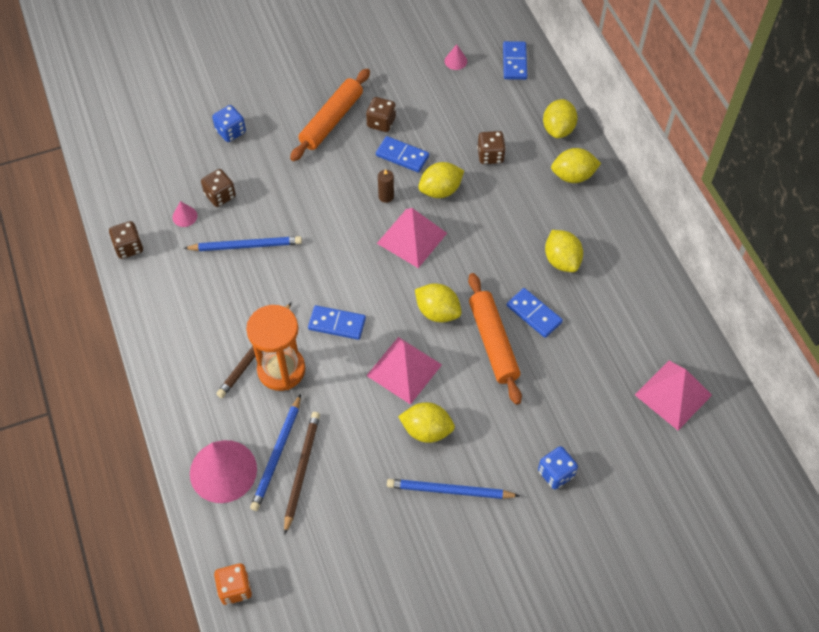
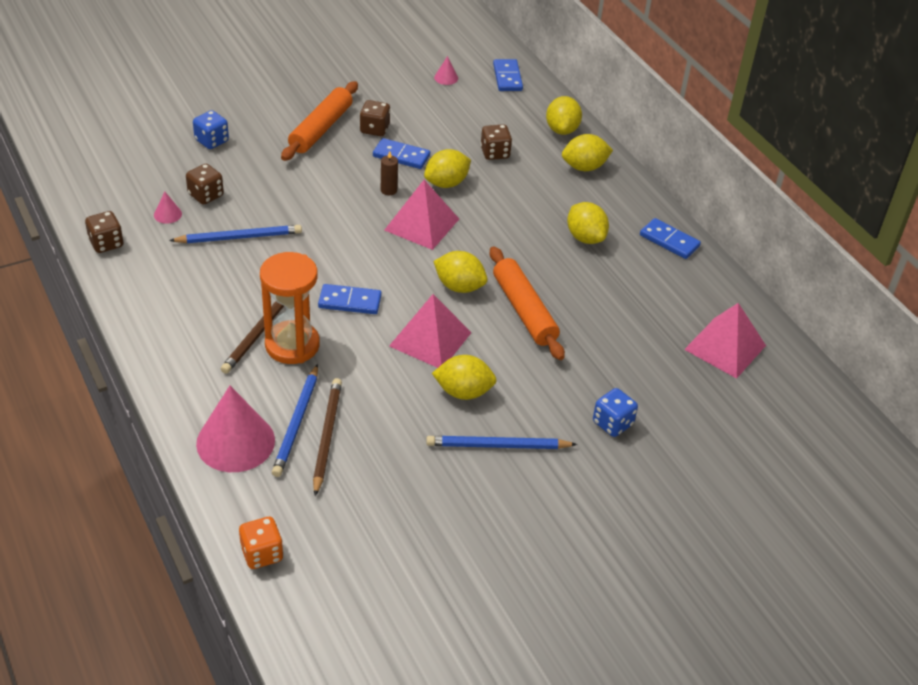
camera: 10 degrees left, 15 degrees down
blue domino [507,288,563,338] -> blue domino moved to [640,218,701,259]

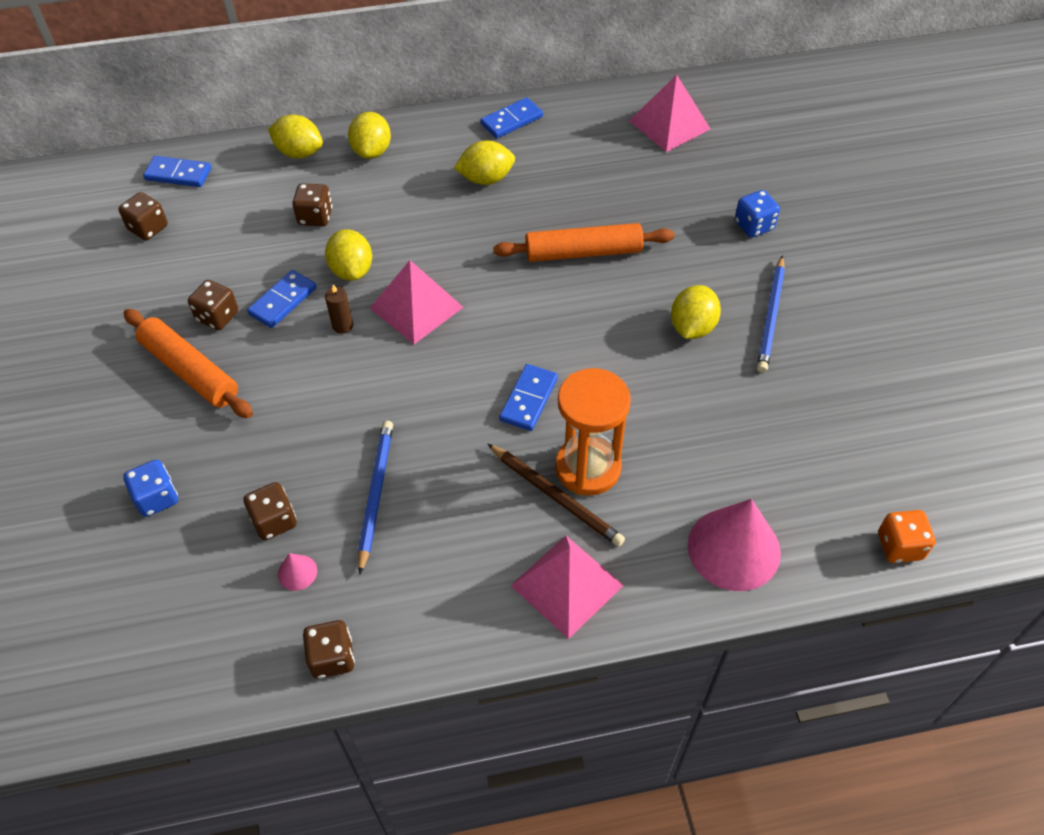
camera: 70 degrees left, 10 degrees up
blue pencil [272,364,318,477] -> none
brown pencil [313,378,342,496] -> none
pink pyramid [389,294,472,368] -> pink pyramid moved to [511,536,624,639]
yellow lemon [433,251,488,293] -> none
pink cone [434,56,458,85] -> brown dice [118,192,168,240]

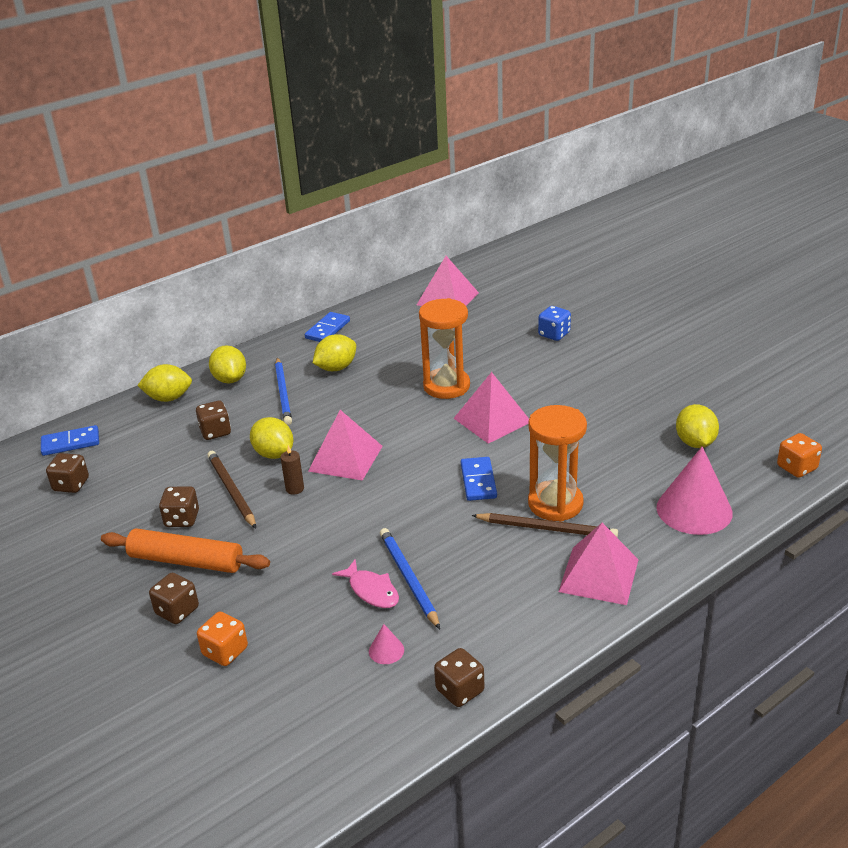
camera: 25 degrees left, 20 degrees down
blue dice [123,459,178,517] -> orange dice [197,612,248,666]
brown dice [244,482,297,540] -> brown dice moved to [149,573,199,624]
blue domino [247,270,317,328] -> brown pencil [207,451,256,528]
orange rolling pin [493,223,675,262] -> orange hourglass [419,298,470,399]
yellow lemon [671,285,721,339] -> yellow lemon moved to [676,404,719,448]
blue pencil [757,255,785,373] -> blue pencil moved to [275,357,292,425]
none -> pink fish [332,559,399,608]
none -> pink pyramid [454,372,529,444]

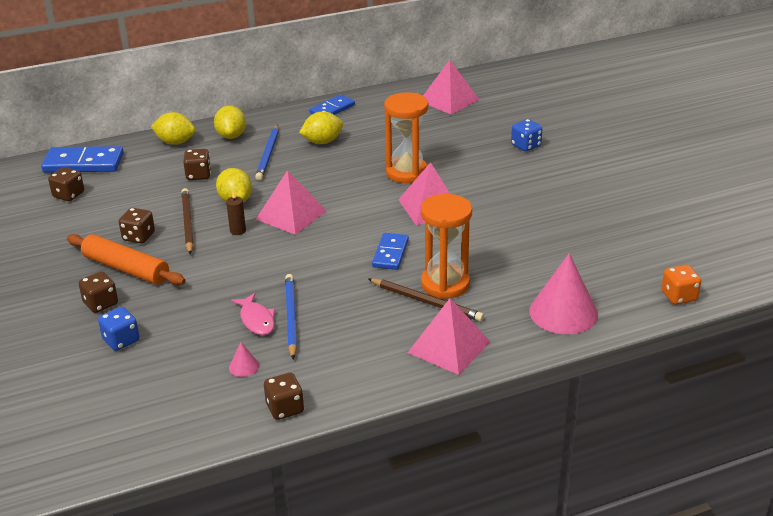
camera: 15 degrees right, 0 degrees up
blue domino [41,425,99,456] -> blue domino [41,146,124,173], size x1.58
orange dice [197,612,248,666] -> blue dice [98,307,140,351]
yellow lemon [676,404,719,448] -> none

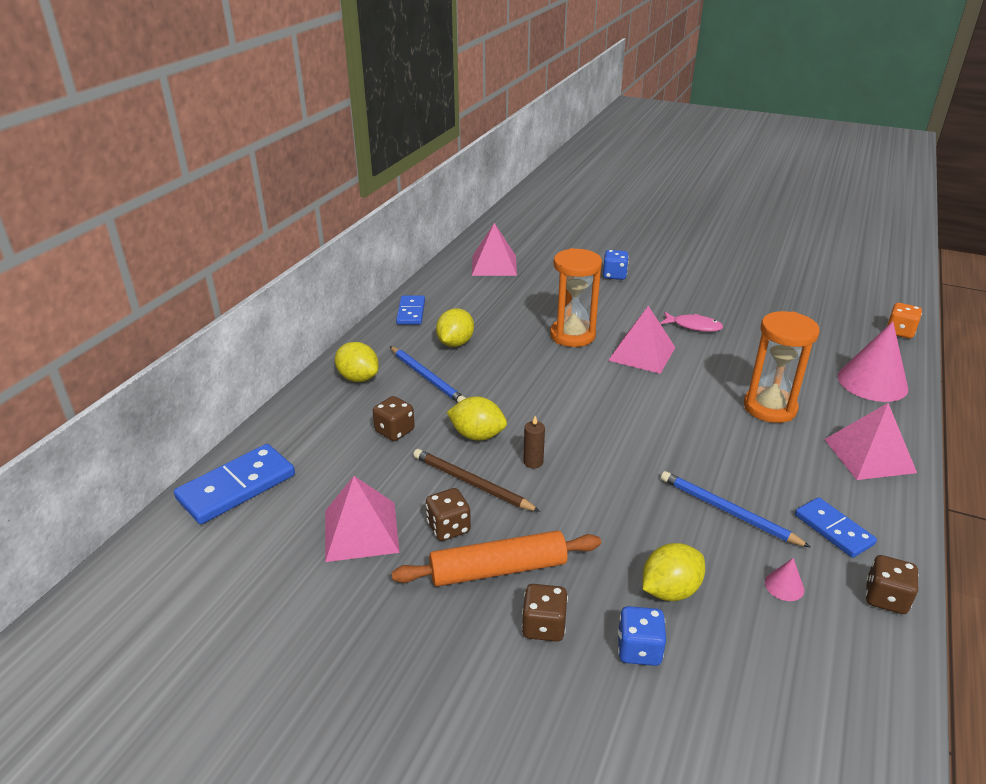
camera: 45 degrees left, 0 degrees up
brown dice [48,167,84,201] -> none
yellow lemon [151,112,195,145] -> yellow lemon moved to [642,543,705,601]
pink fish [231,293,275,335] -> pink fish moved to [660,312,723,332]
pink pyramid [256,170,326,235] -> pink pyramid moved to [325,476,400,562]
brown pencil [368,278,484,321] -> none
blue domino [372,233,409,270] -> blue domino moved to [795,497,877,558]

